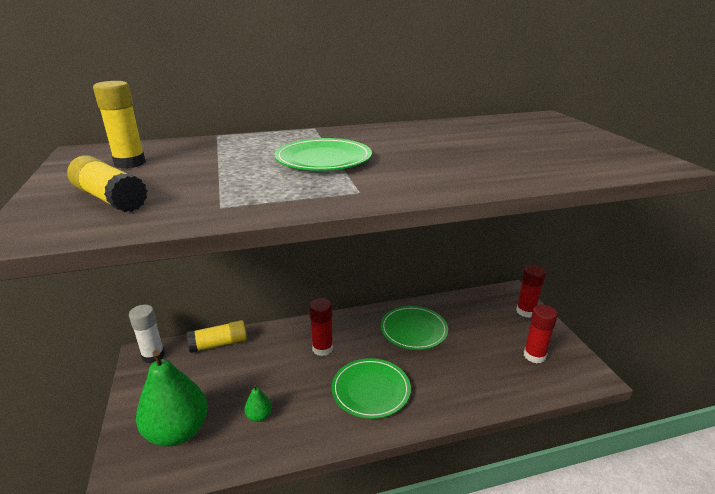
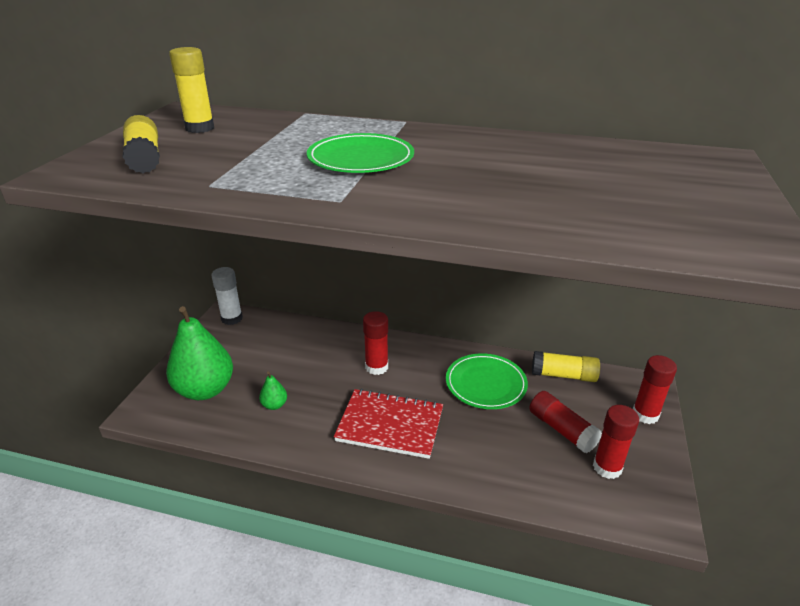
camera: 30 degrees right, 5 degrees up
yellow glue stick [187,320,247,353] -> yellow glue stick moved to [532,351,600,382]
green plate [332,358,411,419] -> red notebook [334,389,443,459]
none -> red glue stick [529,391,602,453]

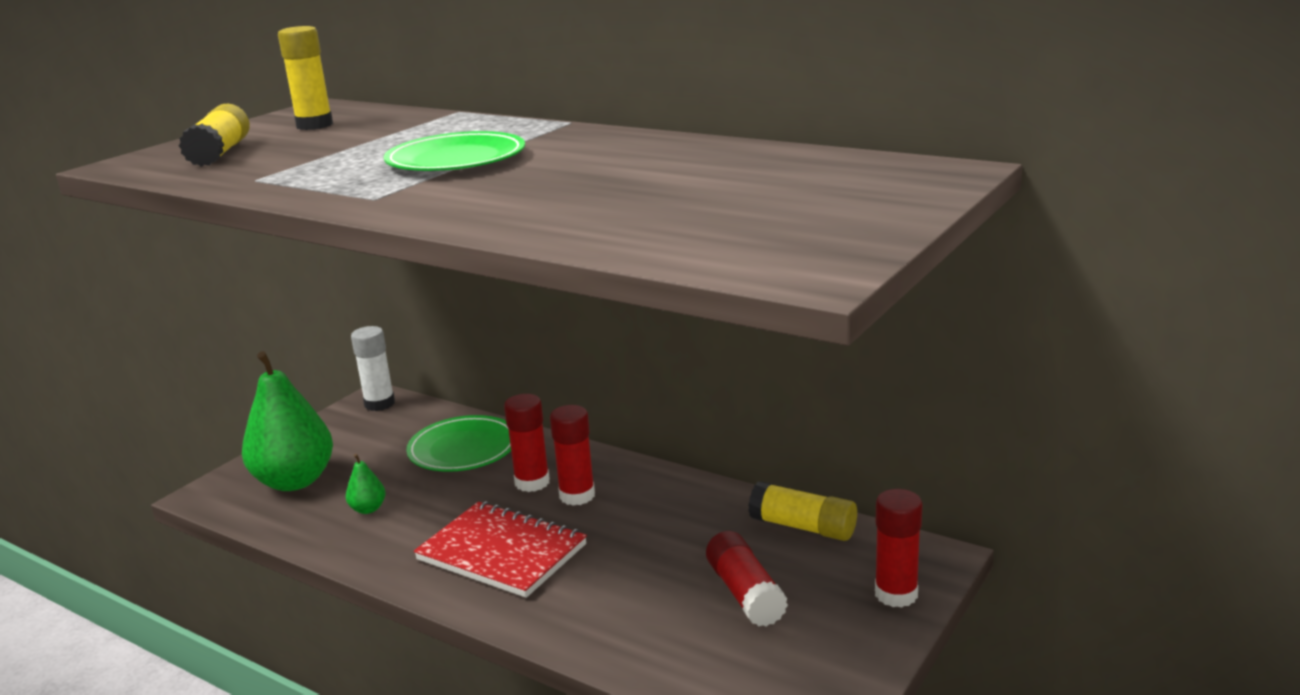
camera: 20 degrees right, 10 degrees down
green plate [446,353,528,409] -> green plate moved to [406,415,511,472]
red glue stick [593,405,639,479] -> red glue stick moved to [550,405,595,506]

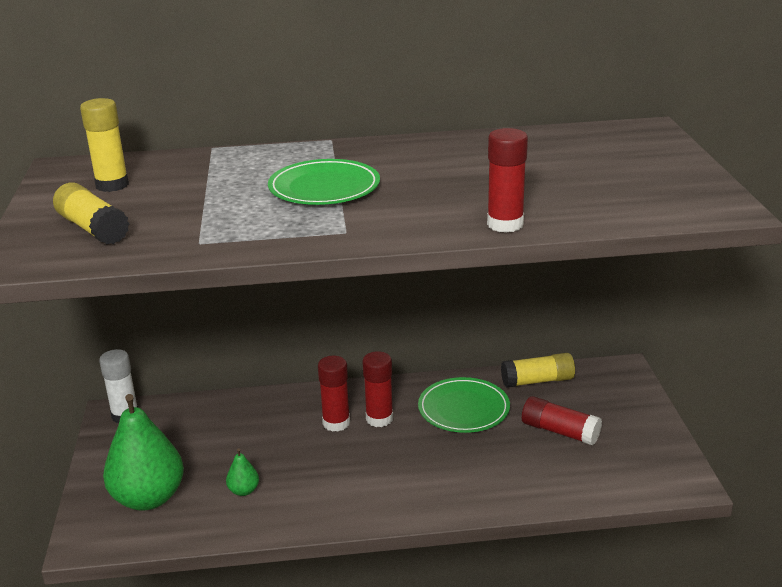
camera: 40 degrees left, 5 degrees up
green plate [406,415,511,472] -> green plate moved to [418,377,510,433]
red notebook [414,501,587,598] -> none
red glue stick [875,489,923,608] -> red glue stick moved to [487,128,528,233]

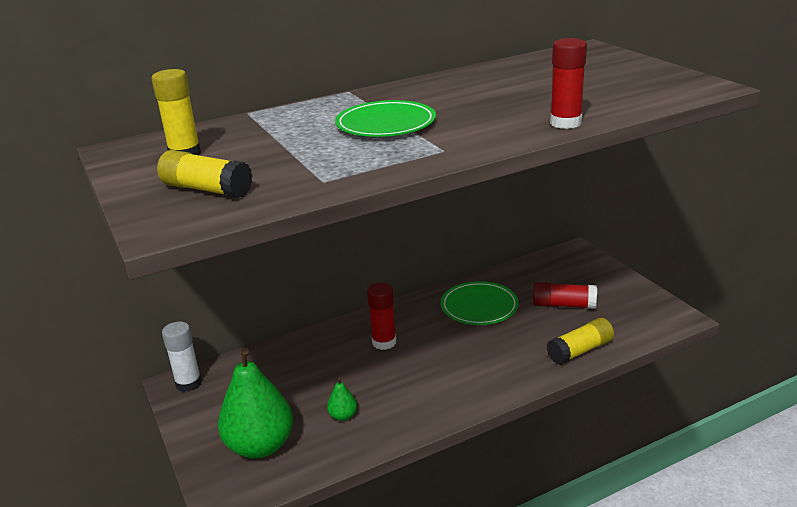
camera: 20 degrees left, 0 degrees up
red glue stick [362,351,393,427] -> none
yellow glue stick [501,353,575,388] -> yellow glue stick moved to [547,318,614,365]

